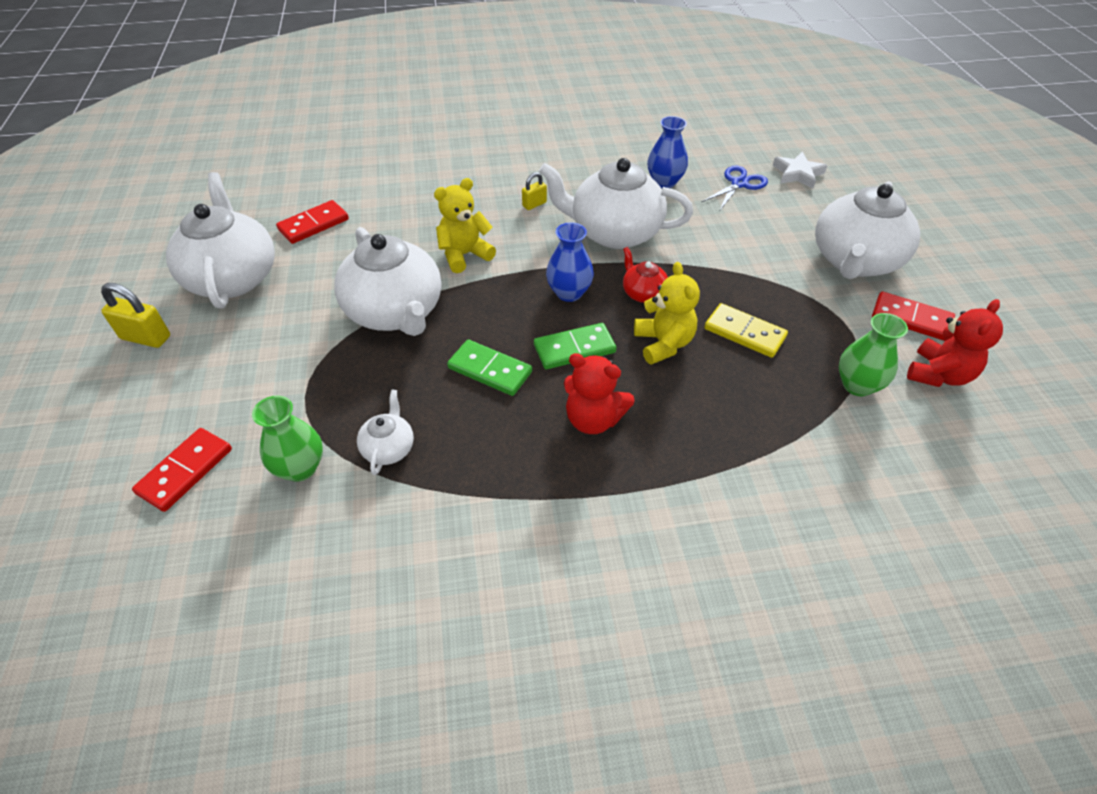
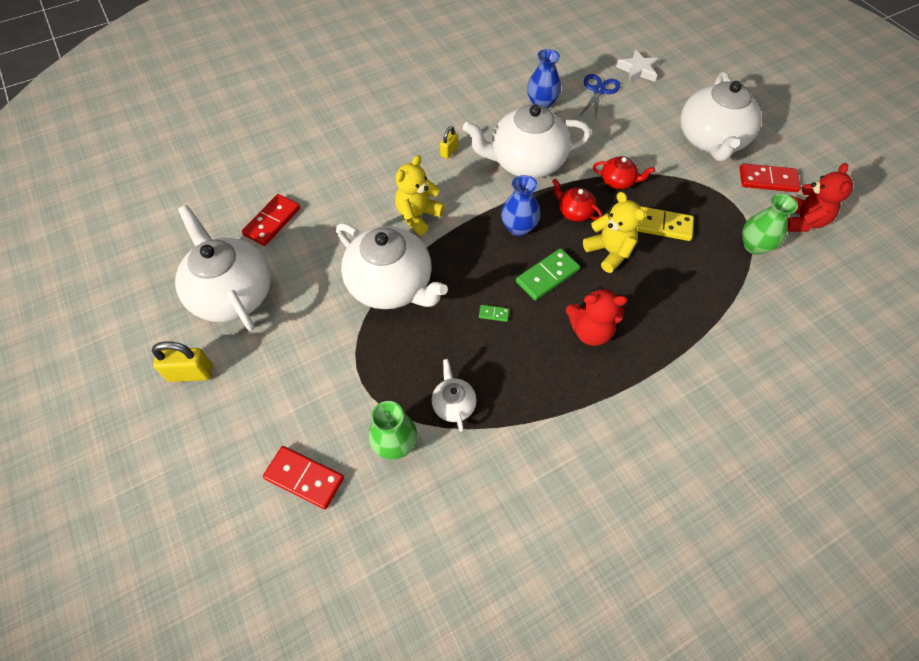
camera: 20 degrees left, 10 degrees up
red domino [132,428,232,512] -> red domino turned 75 degrees counterclockwise [263,446,344,509]
green domino [447,340,532,396] -> green domino [479,305,509,322], size x0.46
none -> red teapot [593,156,655,189]

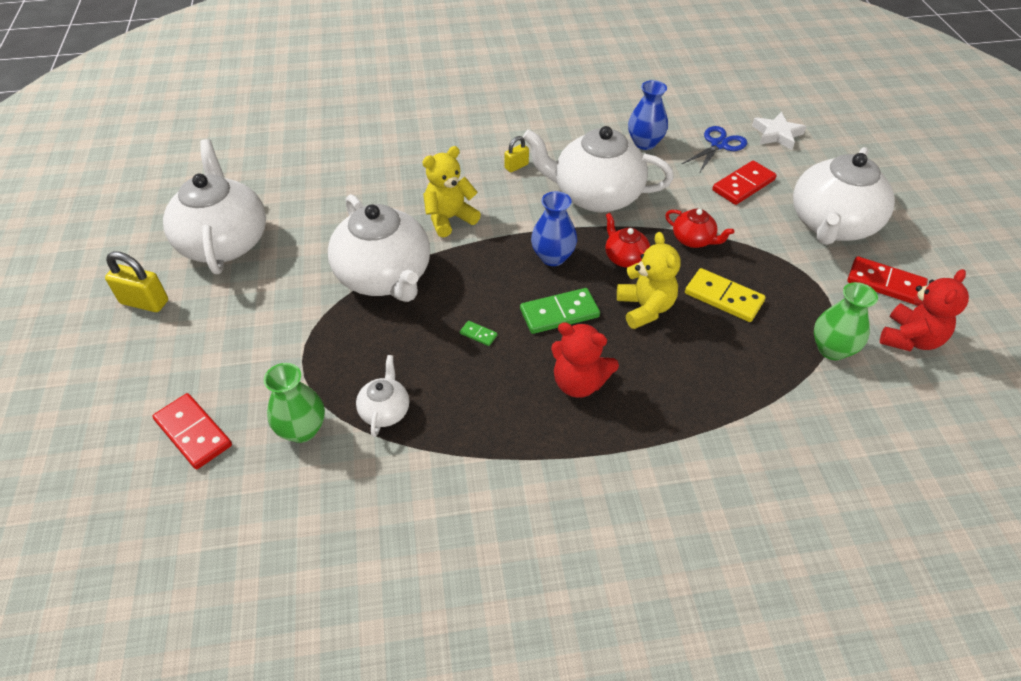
camera: 20 degrees right, 10 degrees down
red domino [242,194,300,246] -> red domino moved to [712,161,776,205]

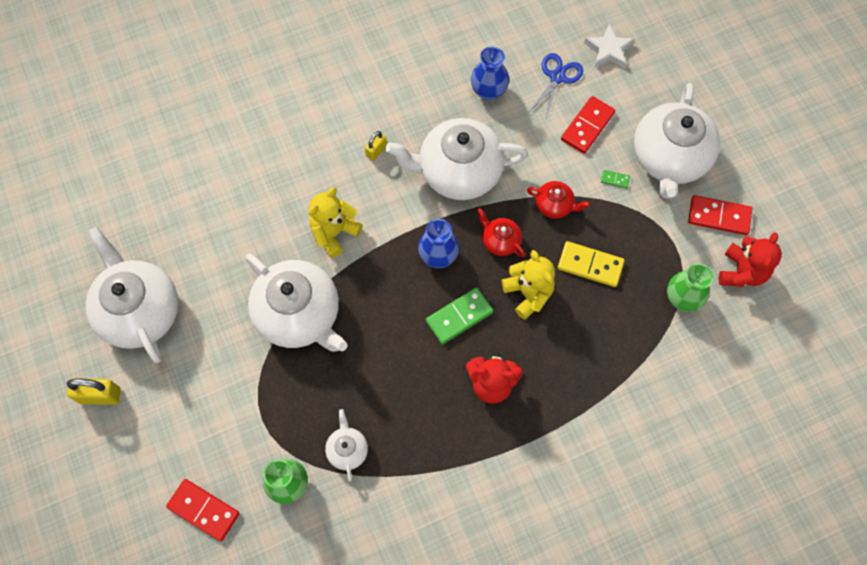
camera: 15 degrees left, 20 degrees up
green domino [460,321,498,346] -> green domino moved to [601,170,630,188]

